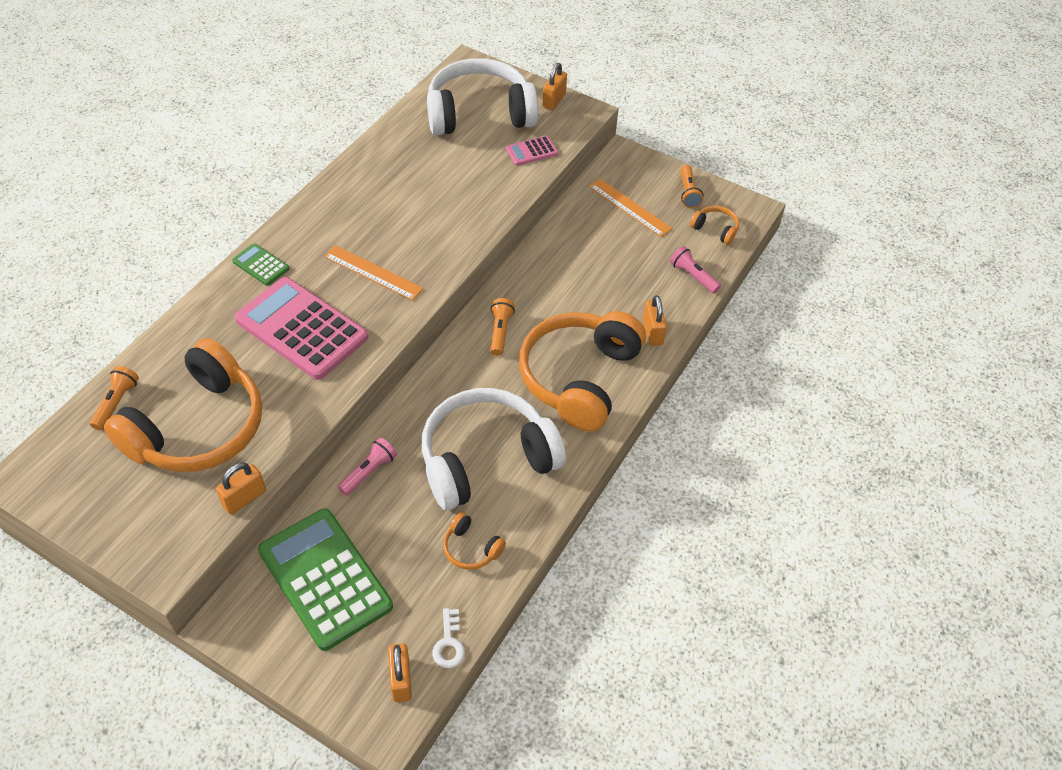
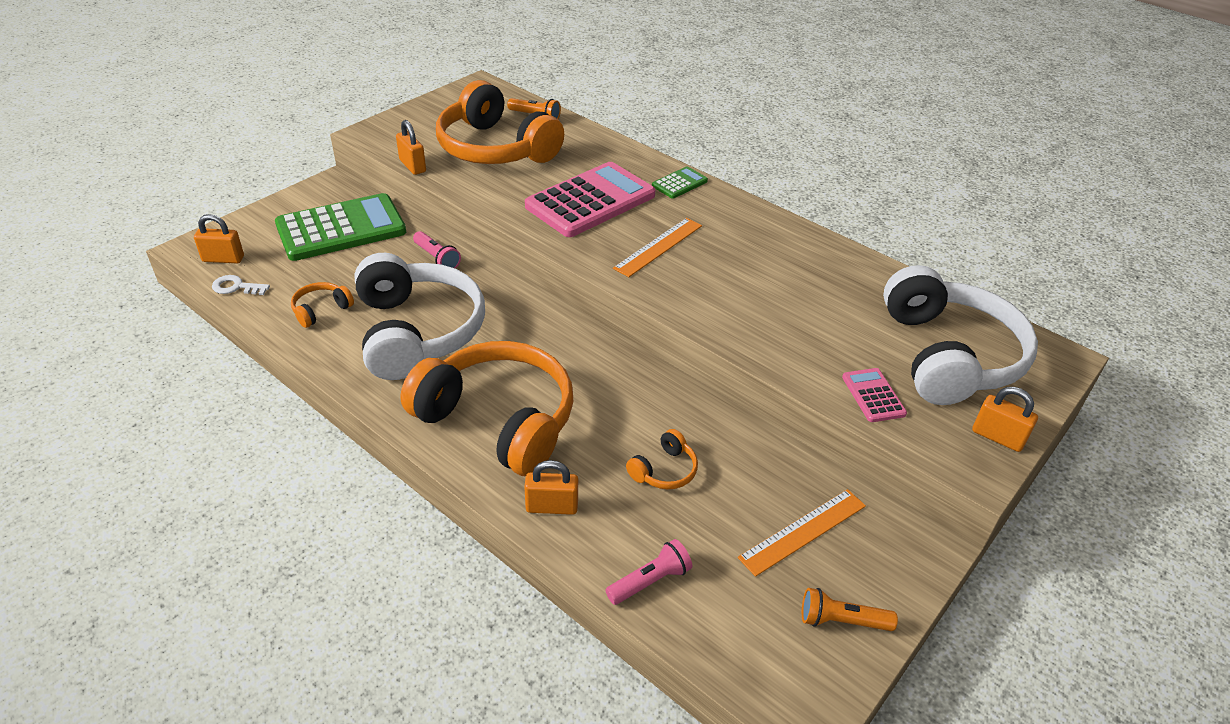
camera: 100 degrees right, 10 degrees down
orange flashlight [490,298,515,356] -> none
orange headphones [690,206,739,245] -> orange headphones moved to [626,429,698,490]

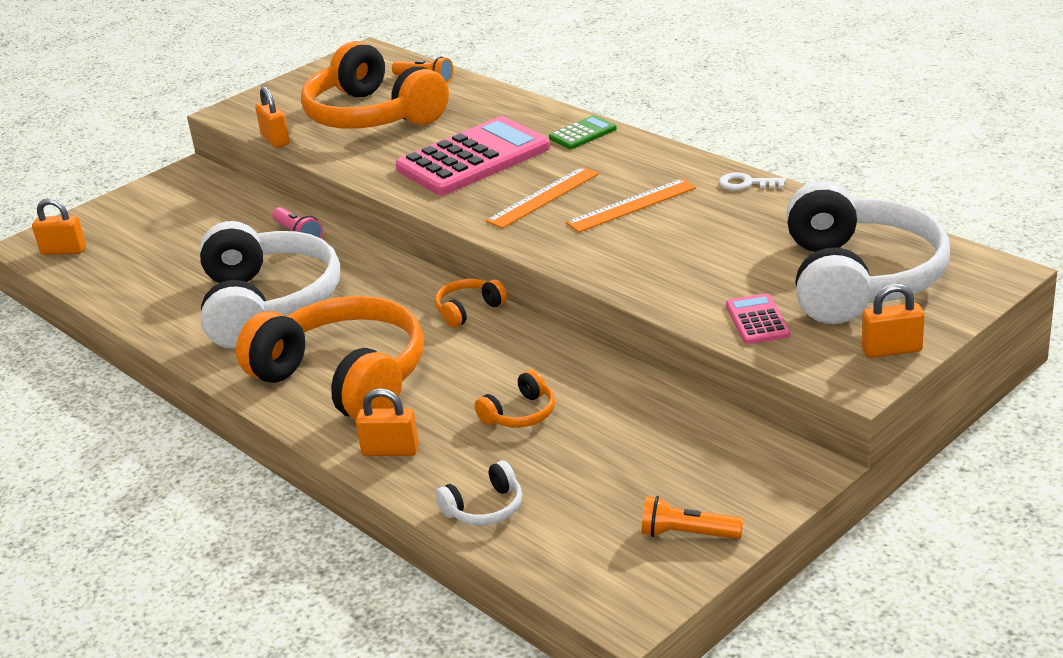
camera: 10 degrees right, 10 degrees down
white key [212,275,270,295] -> white key moved to [719,172,786,190]
green calculator [275,193,406,261] -> none
orange headphones [291,282,354,328] -> orange headphones moved to [435,279,507,328]
pink flashlight [605,539,692,605] -> white headphones [436,461,522,525]
orange ruler [738,489,866,577] -> orange ruler moved to [566,178,696,232]
orange padlock [972,387,1038,452] -> orange padlock turned 45 degrees counterclockwise [862,284,924,358]

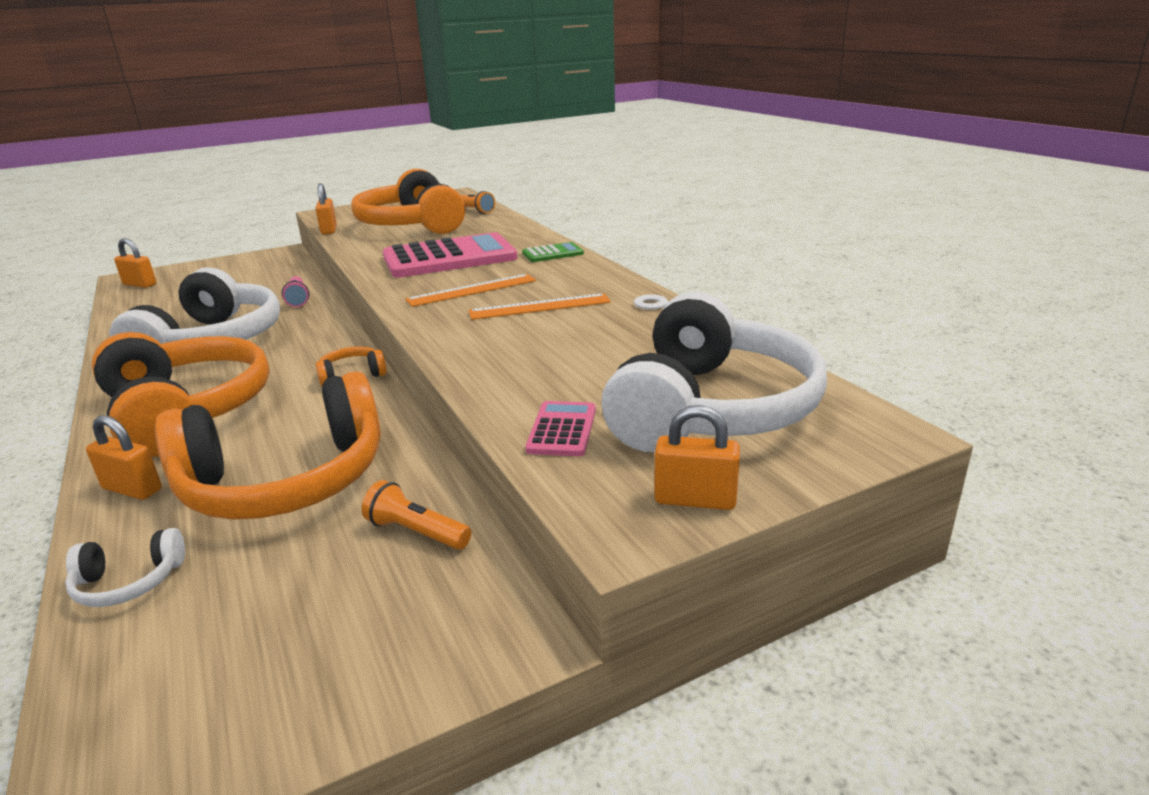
camera: 15 degrees right, 5 degrees down
orange headphones [474,370,555,428] -> orange headphones [155,371,381,520], size x2.45
orange flashlight [642,496,743,539] -> orange flashlight moved to [362,480,471,550]

